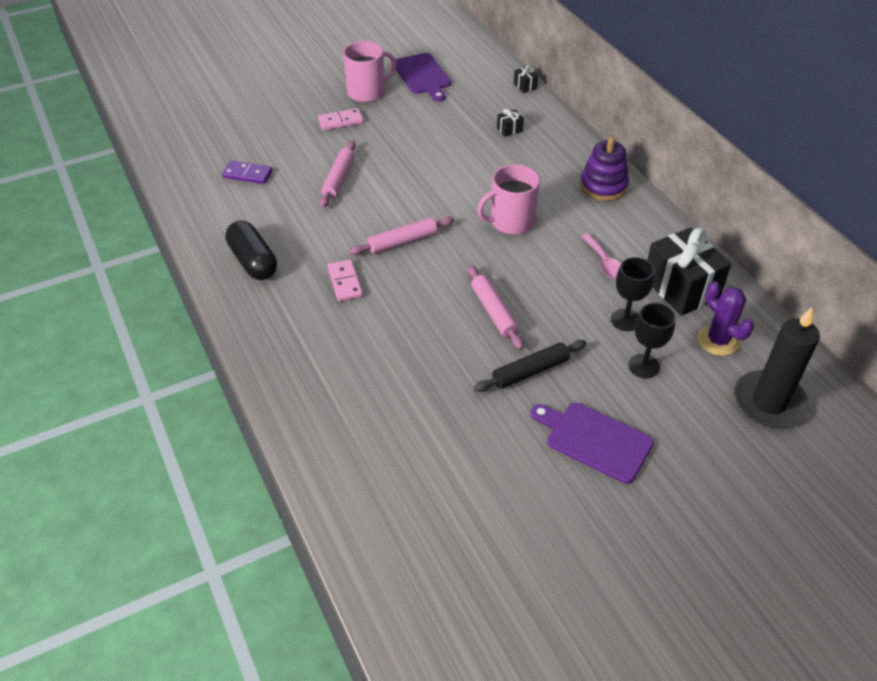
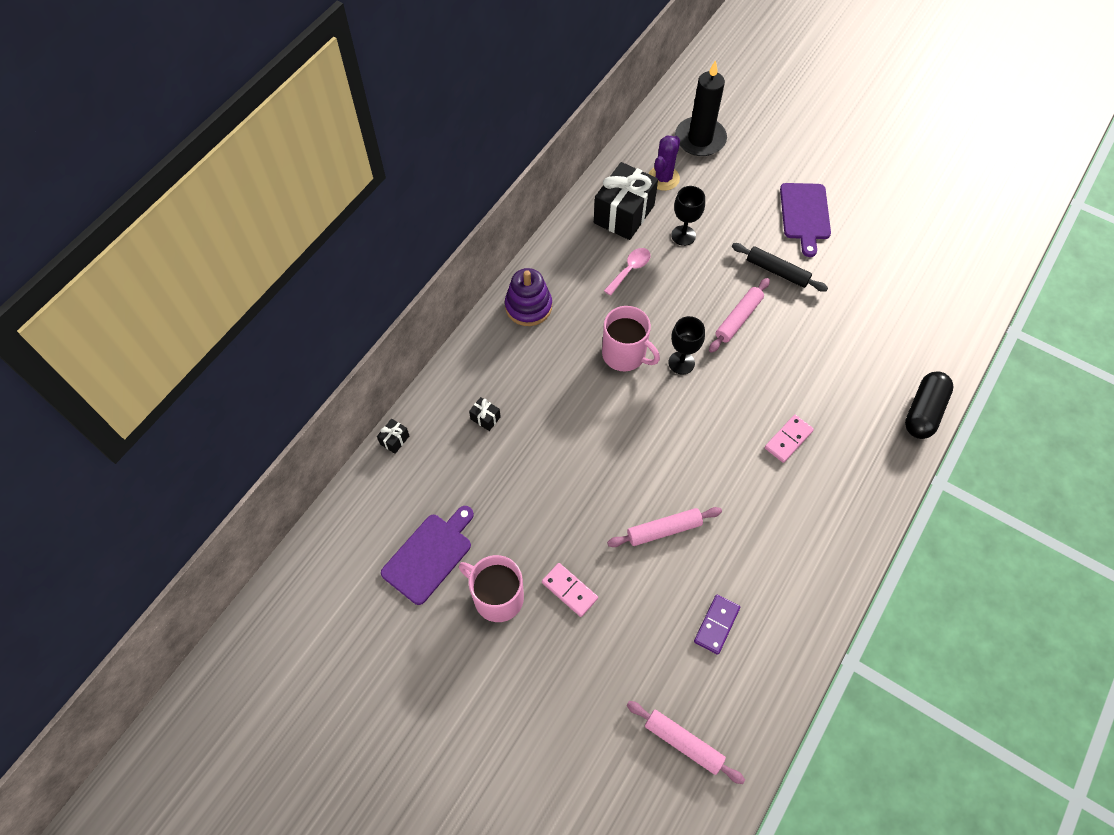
camera: 120 degrees left, 15 degrees up
purple domino [222,161,273,184] -> purple domino turned 45 degrees clockwise [694,594,740,655]
black capsule [225,221,277,280] -> black capsule moved to [905,372,953,439]
pink rolling pin [349,217,454,255] -> pink rolling pin moved to [627,701,745,784]
black goblet [628,303,676,378] -> black goblet moved to [668,316,705,375]

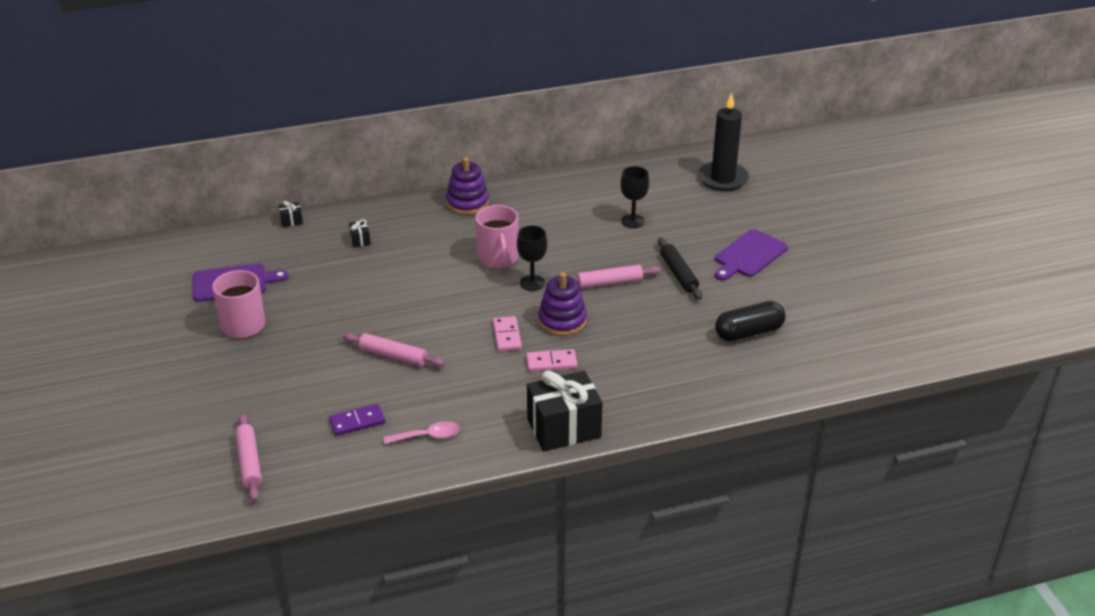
camera: 40 degrees right, 25 degrees down
pink domino [542,563,598,617] -> pink domino moved to [493,316,522,352]
black gift [594,162,658,240] -> black gift moved to [527,371,603,451]
pink spoon [604,248,650,296] -> pink spoon moved to [384,421,460,444]
purple cactus [648,135,680,191] -> none
black capsule [905,372,953,439] -> black capsule moved to [715,301,786,342]
none -> purple stacking toy [538,272,587,336]

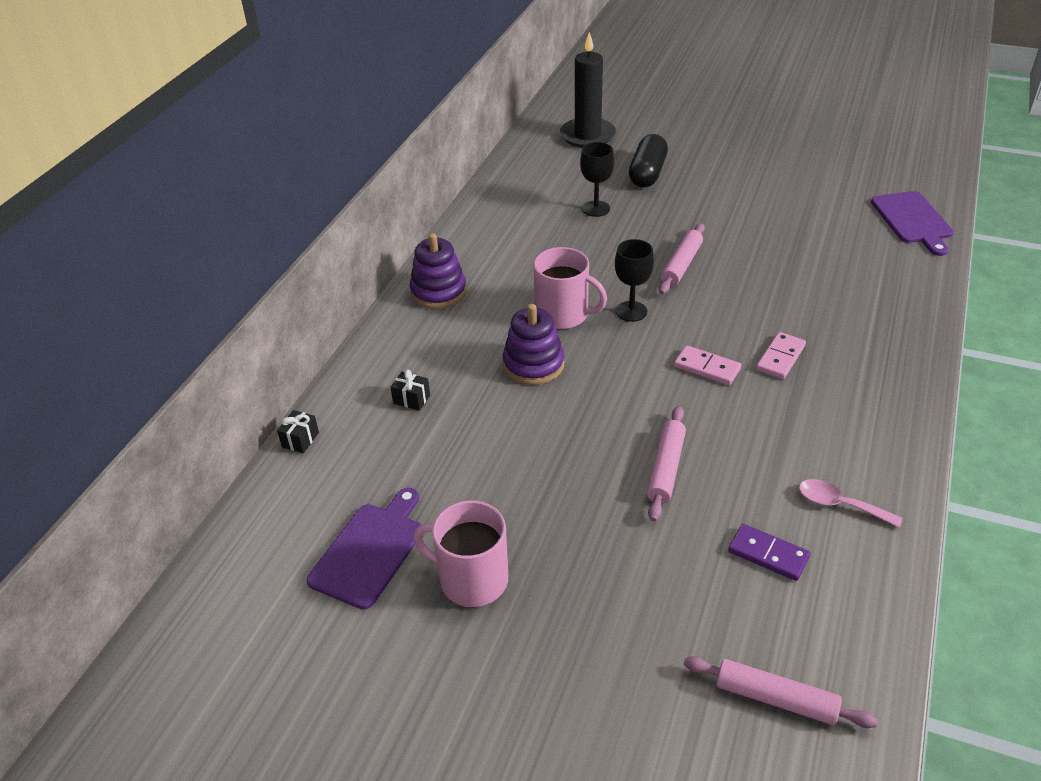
camera: 50 degrees left, 5 degrees up
purple domino [329,404,385,436] -> purple domino turned 75 degrees counterclockwise [728,524,810,581]
pink rolling pin [343,333,445,367] -> pink rolling pin turned 45 degrees counterclockwise [647,406,686,522]
pink spoon [384,421,460,444] -> pink spoon turned 90 degrees counterclockwise [799,479,903,528]
black gift [527,371,603,451] -> none
purple stacking toy [538,272,587,336] -> purple stacking toy moved to [503,304,564,385]
black rolling pin [658,238,702,300] -> none
purple cutting board [715,229,788,281] -> purple cutting board moved to [871,191,953,256]
black capsule [715,301,786,342] -> black capsule moved to [629,134,668,187]

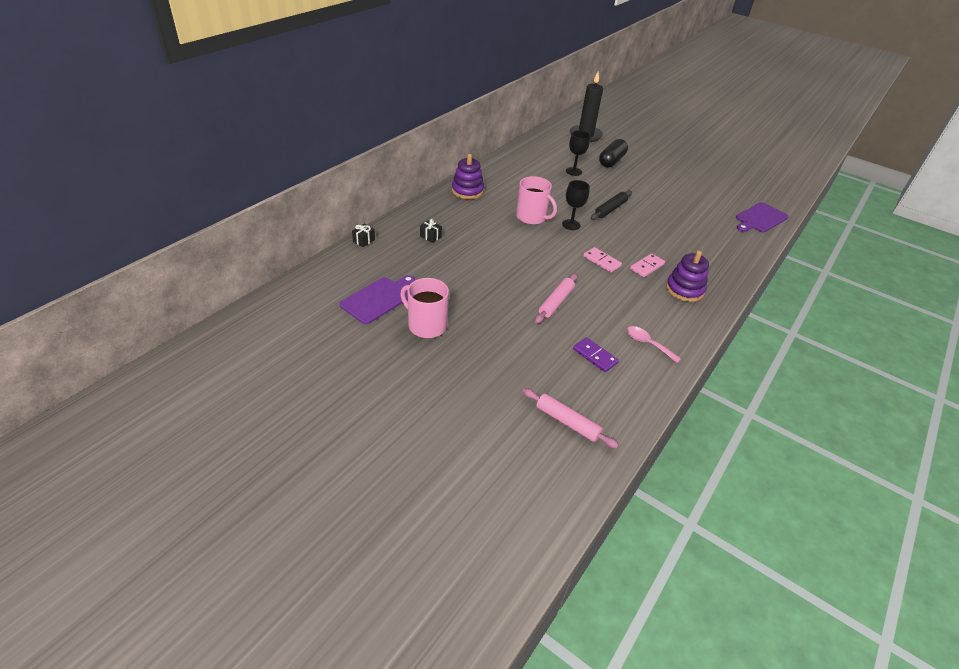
camera: 10 degrees right, 0 degrees up
purple stacking toy [503,304,564,385] -> purple stacking toy moved to [666,251,709,302]
pink rolling pin [659,223,705,294] -> black rolling pin [591,190,632,220]
purple cutting board [871,191,953,256] -> purple cutting board turned 45 degrees clockwise [736,202,788,232]

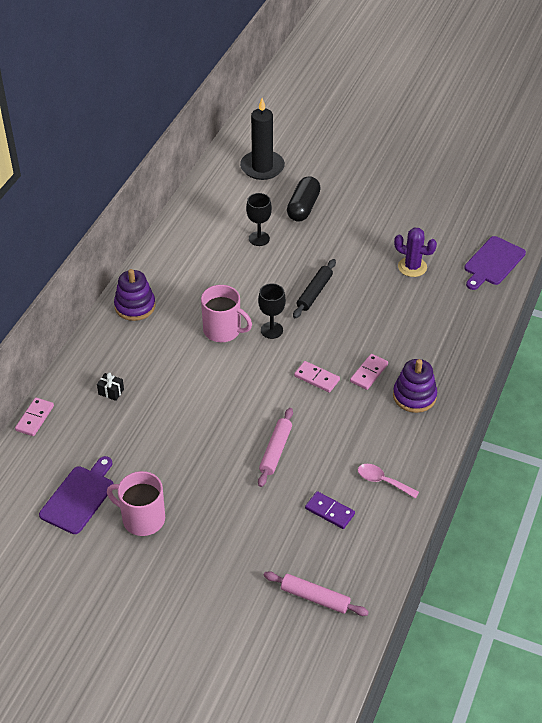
camera: 10 degrees left, 5 degrees up
black gift [352,224,375,247] -> pink domino [15,397,54,436]
none -> purple cactus [394,228,437,277]

